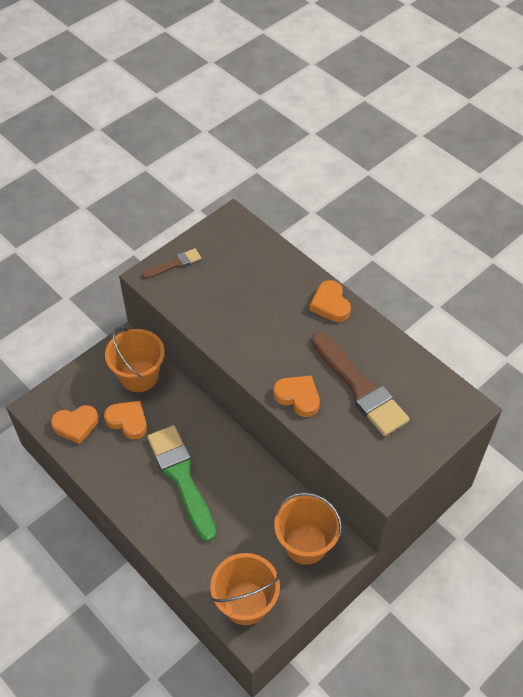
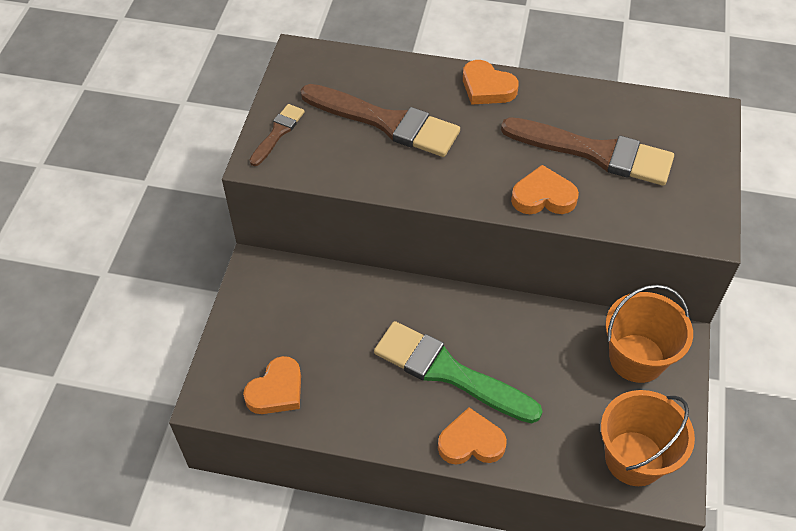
camera: 35 degrees left, 0 degrees up
orange heart [104,401,147,439] -> orange heart moved to [438,407,507,465]
orange bucket [105,327,165,392] -> none
none -> brown brush [301,84,460,157]

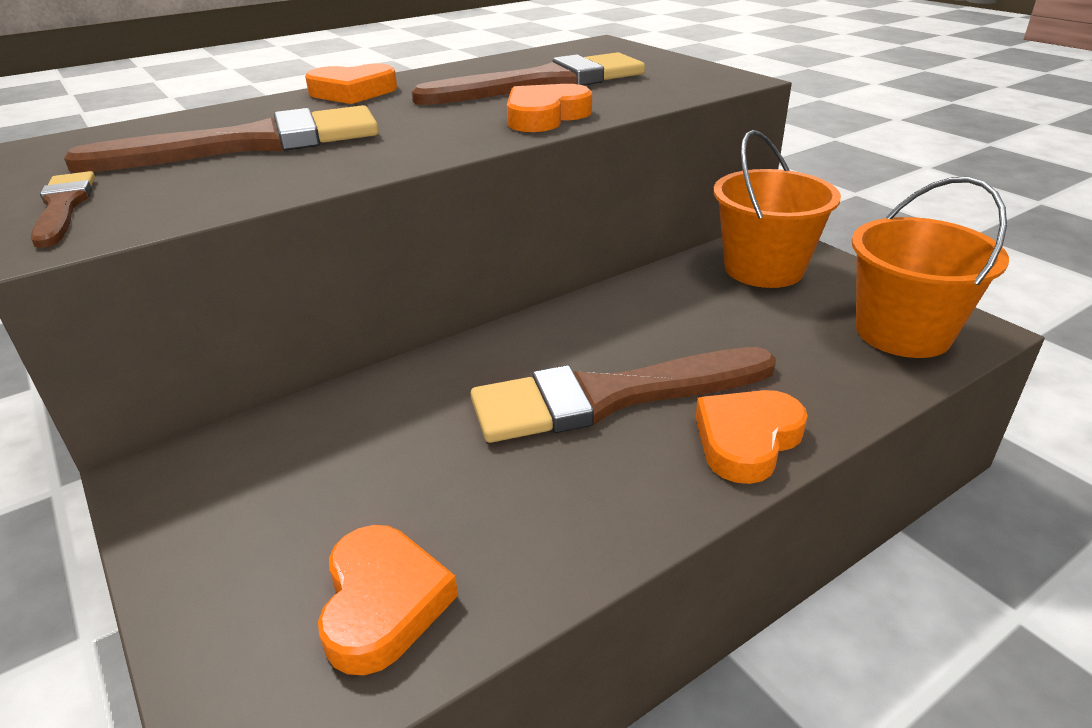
camera: 45 degrees left, 20 degrees down
green brush [374,321,543,423] -> brown brush [471,347,776,443]

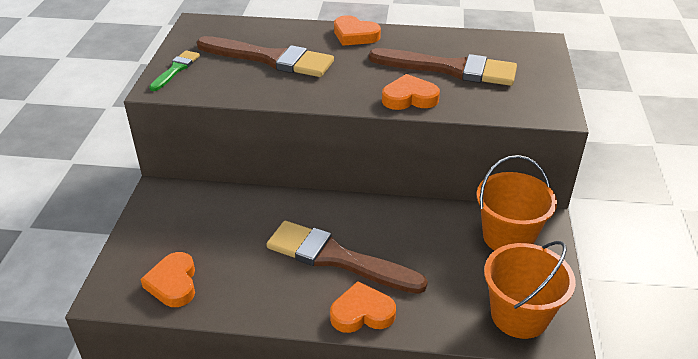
camera: 40 degrees right, 5 degrees up
brown brush [31,171,95,248] -> green brush [149,50,200,91]
orange heart [318,525,458,675] -> orange heart turned 135 degrees clockwise [140,252,195,307]

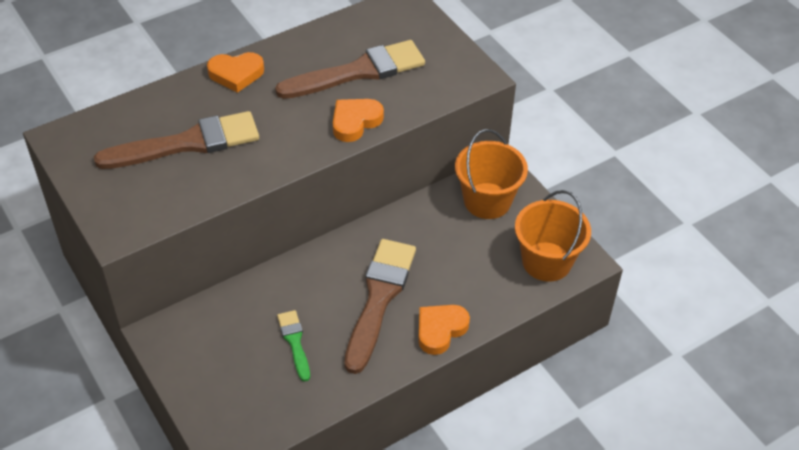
camera: 40 degrees left, 10 degrees up
orange heart [140,252,195,307] -> none
green brush [149,50,200,91] -> green brush moved to [277,310,310,382]
brown brush [266,221,428,294] -> brown brush turned 120 degrees clockwise [344,239,416,374]

